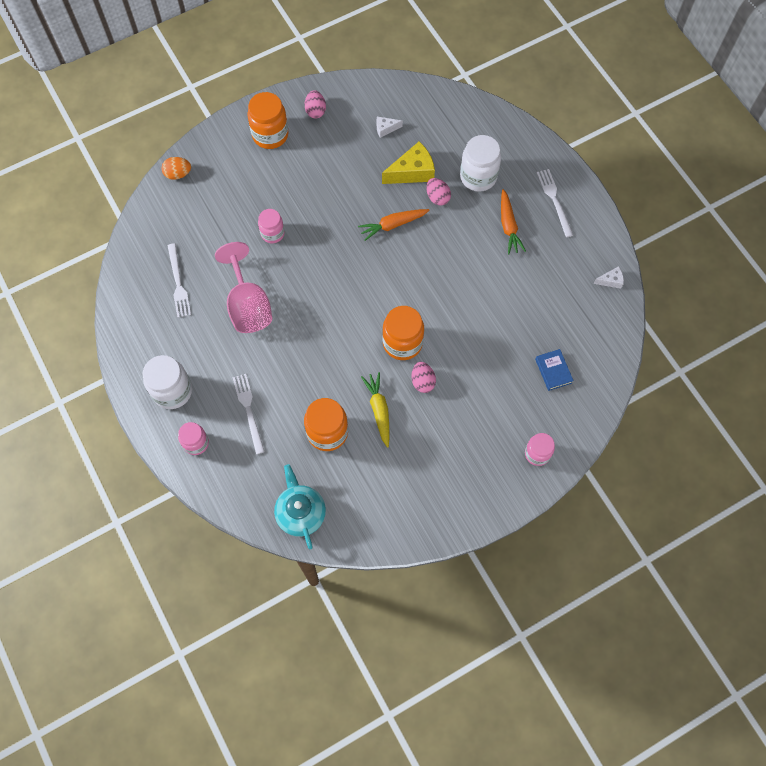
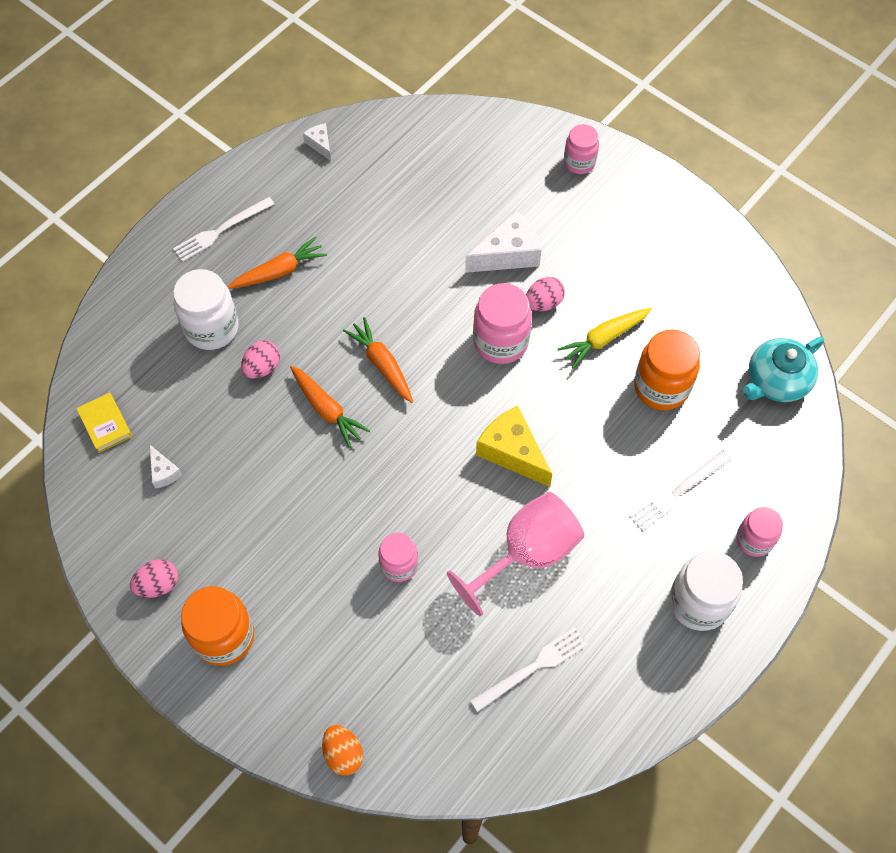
camera: 110 degrees left, 5 degrees down
yellow cheese [382,141,435,184] -> yellow cheese moved to [476,406,552,487]
orange jar [382,306,424,360] -> pink jar [473,283,532,364]
blue book [535,349,574,391] -> none
none -> yellow book [76,393,132,453]
none -> orange carrot [343,317,413,403]
none -> white cheese [465,210,541,273]

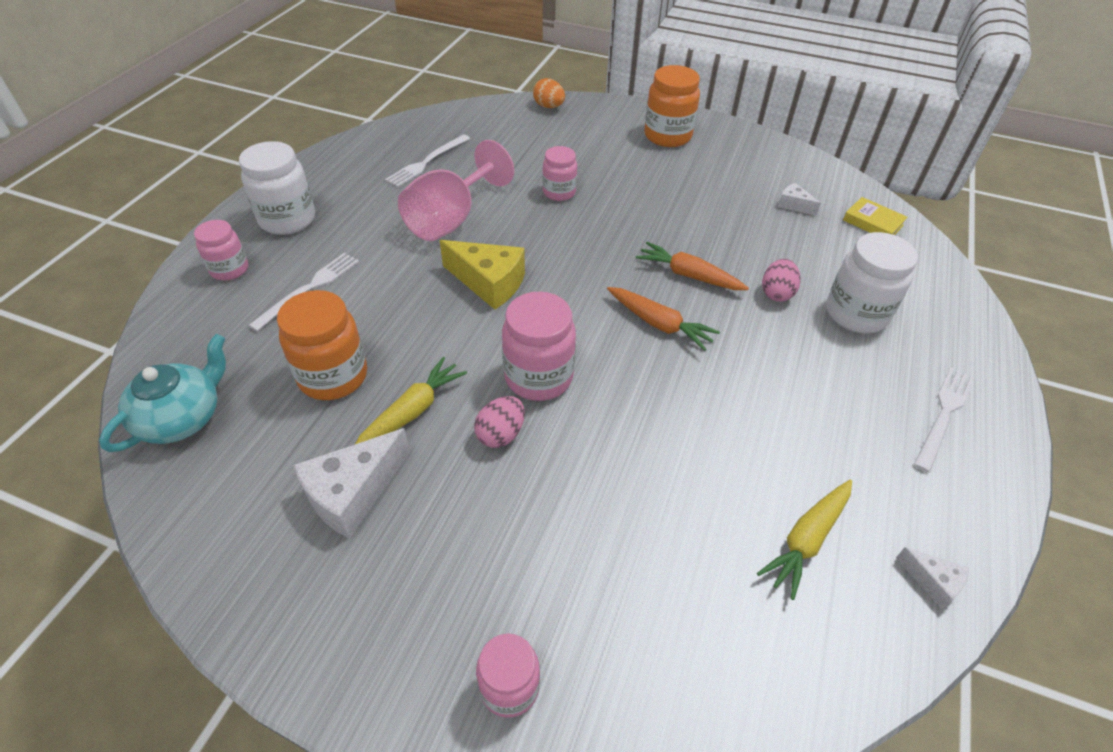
camera: 160 degrees right, 15 degrees down
pink egg [130,559,178,598] -> none
orange carrot [227,237,327,289] -> none
white cheese [465,210,541,273] -> white cheese moved to [293,428,410,539]
none -> yellow carrot [757,480,852,600]

